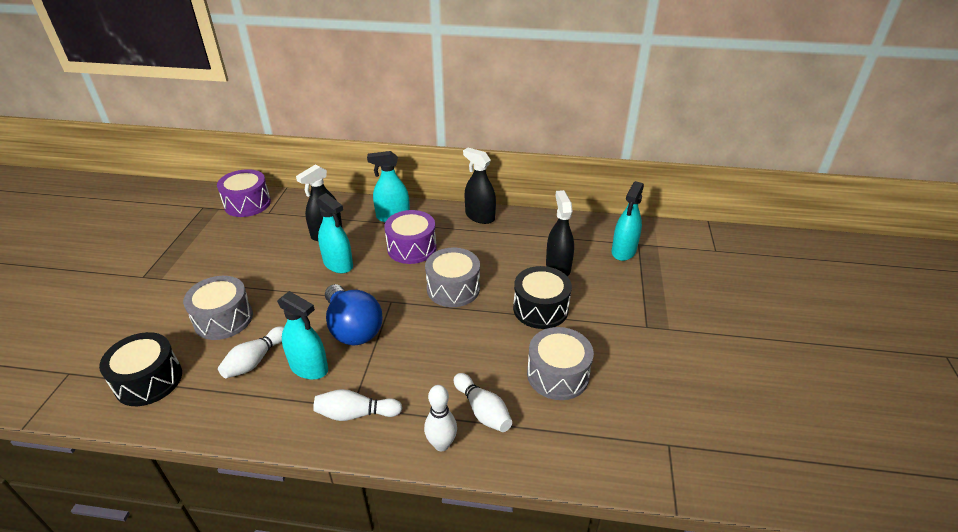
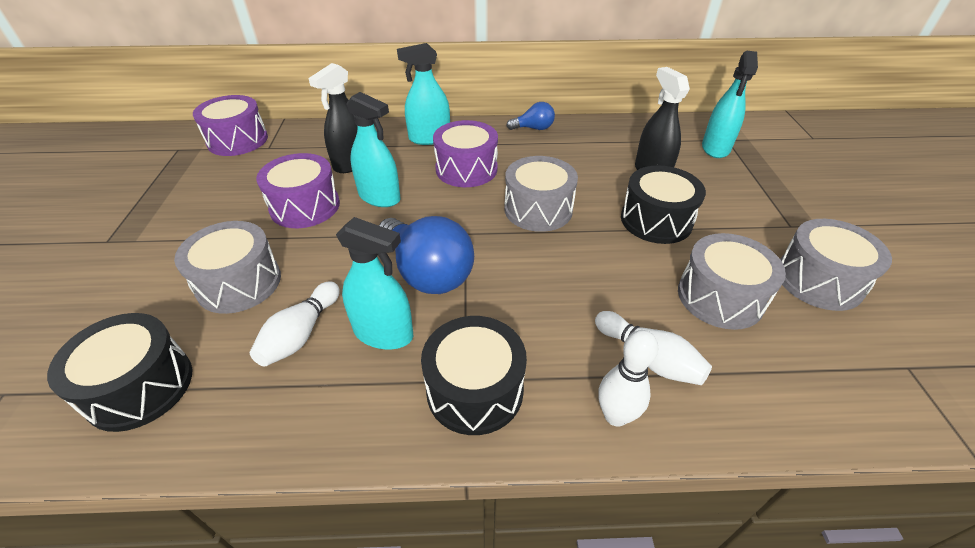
camera: 10 degrees left, 5 degrees up
white bowling pin [313,389,402,421] -> black drum [421,316,527,435]
black spray bottle [463,148,496,224] -> blue light bulb [506,102,555,130]
none -> purple drum [256,153,340,228]
none -> grey drum [780,219,892,311]

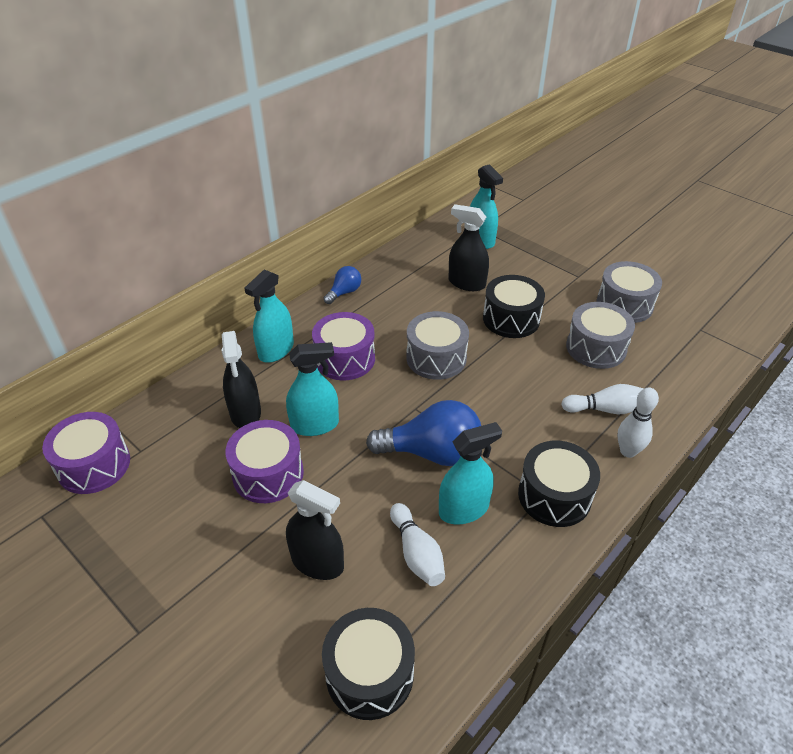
camera: 45 degrees left, 0 degrees up
grey drum [174,221,281,314] -> black spray bottle [286,480,344,580]

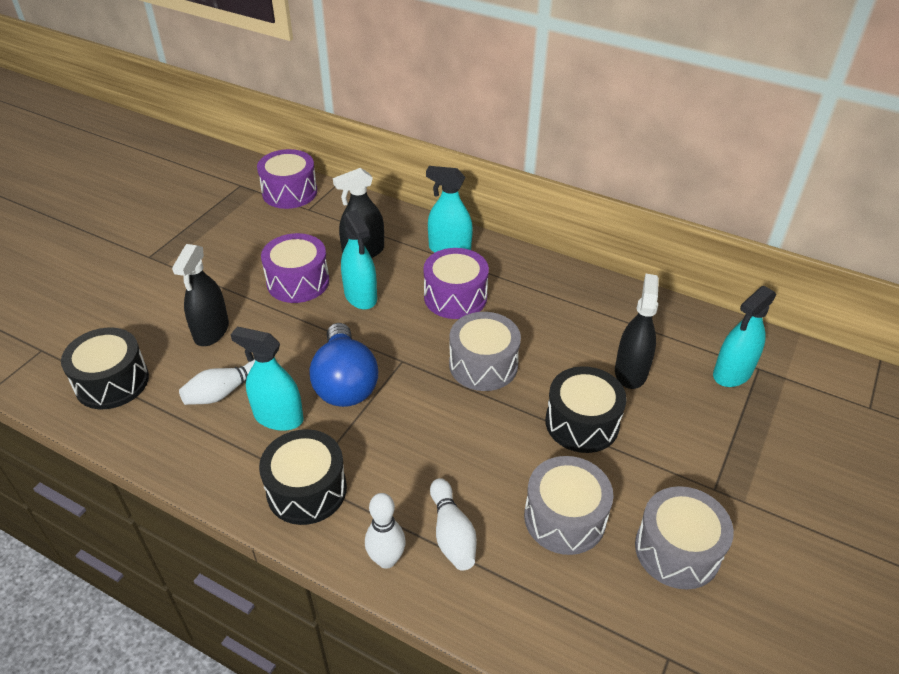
camera: 75 degrees right, 0 degrees up
blue light bulb [324,266,361,304] -> none
turquoise spray bottle [439,422,502,524] -> turquoise spray bottle turned 150 degrees clockwise [230,327,303,431]

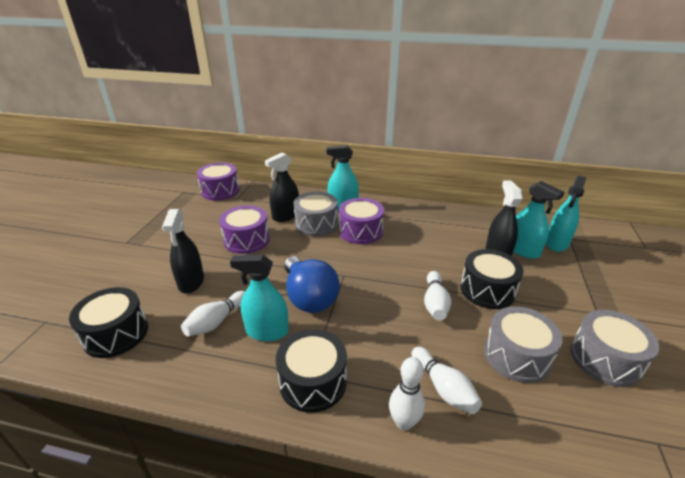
camera: 15 degrees left, 10 degrees down
turquoise spray bottle [341,210,377,310] -> turquoise spray bottle moved to [513,181,564,259]
grey drum [449,312,521,391] -> grey drum moved to [293,192,338,237]
none -> white bowling pin [424,271,451,320]

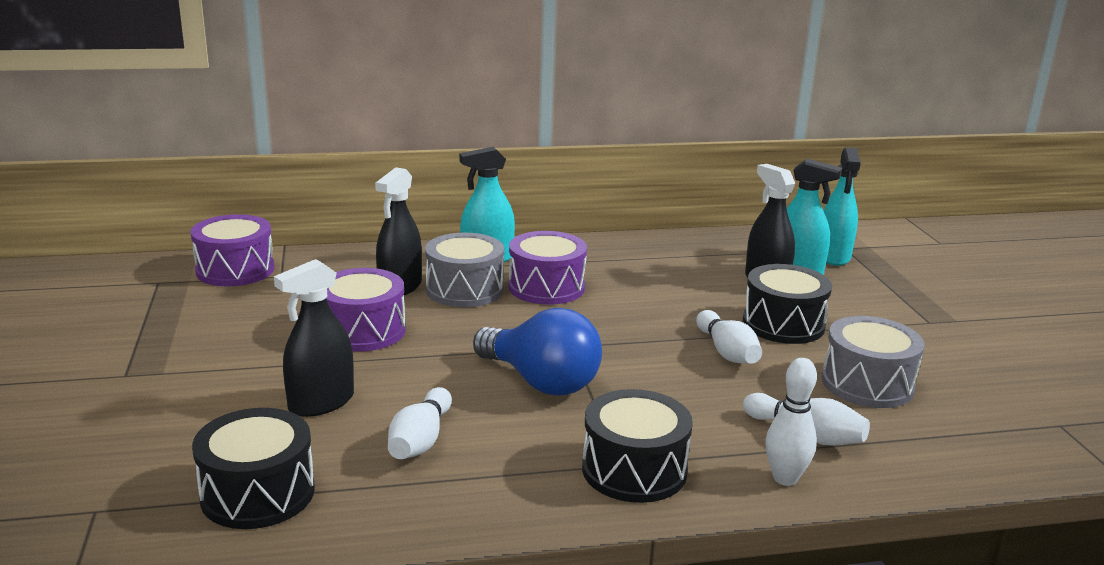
camera: 25 degrees left, 10 degrees down
black spray bottle [162,209,204,294] -> black spray bottle turned 75 degrees clockwise [274,259,354,417]
turquoise spray bottle [230,254,289,341] -> none
grey drum [570,310,659,387] -> none

